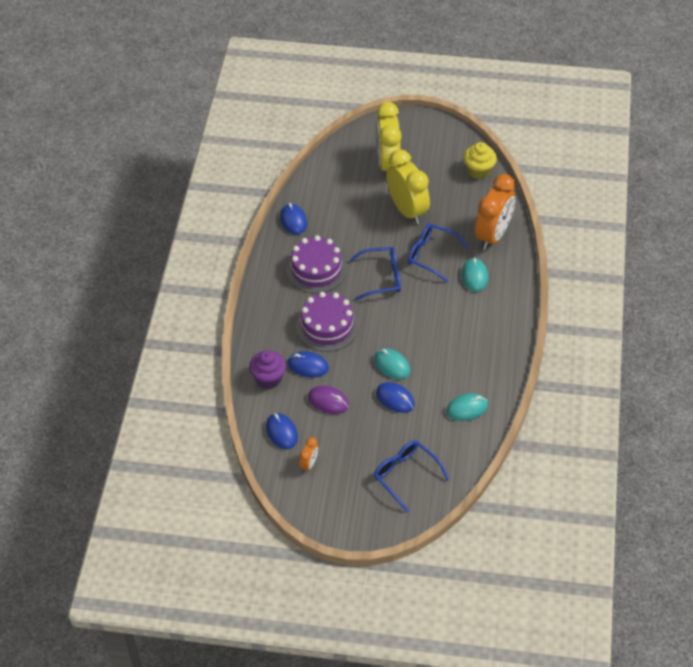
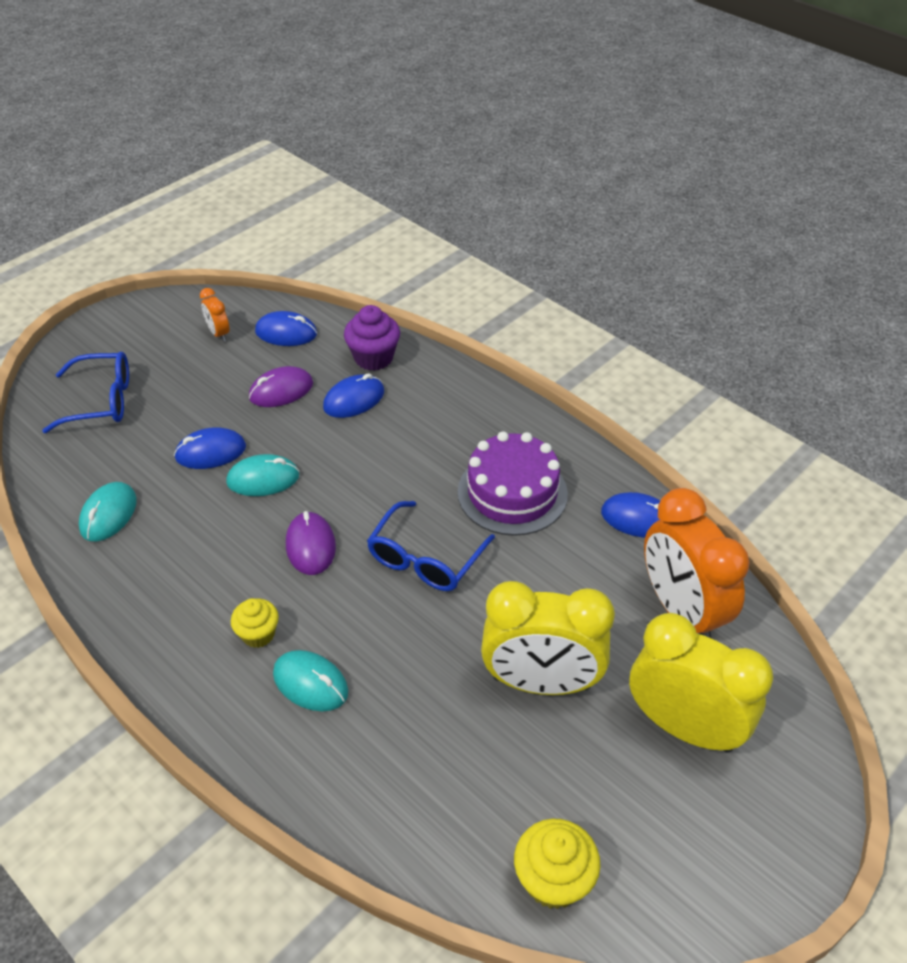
camera: 125 degrees right, 5 degrees down
purple cake [296,292,359,352] -> none
blue glasses [408,224,470,283] -> none
orange clock [475,174,516,250] -> orange clock moved to [644,488,750,638]
none -> yellow cupcake [231,598,279,648]
none -> purple mouse [286,511,336,575]

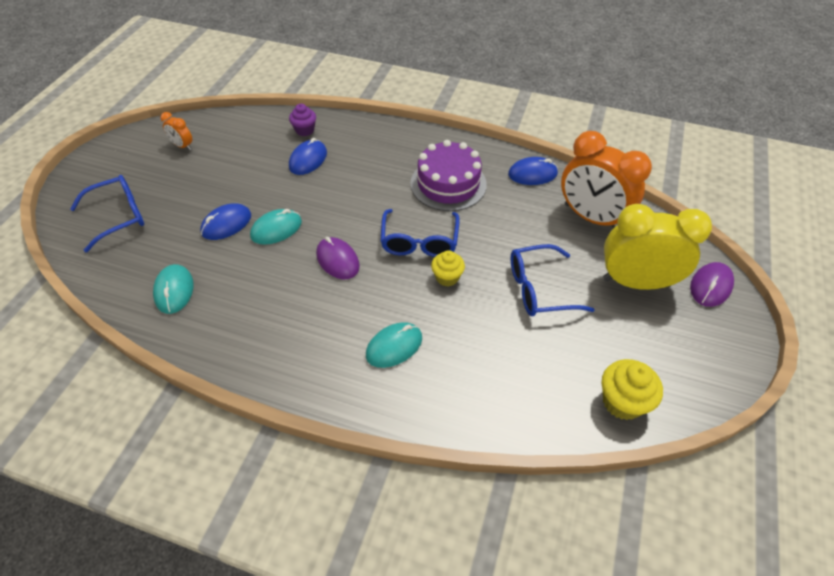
camera: 25 degrees left, 5 degrees up
yellow cupcake [231,598,279,648] -> yellow cupcake moved to [431,250,465,286]
purple mouse [249,366,313,407] -> purple mouse moved to [690,262,734,307]
blue mouse [255,311,317,346] -> none
turquoise mouse [273,650,348,711] -> turquoise mouse turned 45 degrees counterclockwise [366,322,422,368]
purple cupcake [344,305,400,371] -> purple cupcake [289,104,316,136], size x0.67
yellow clock [481,581,615,695] -> blue glasses [511,244,595,316]

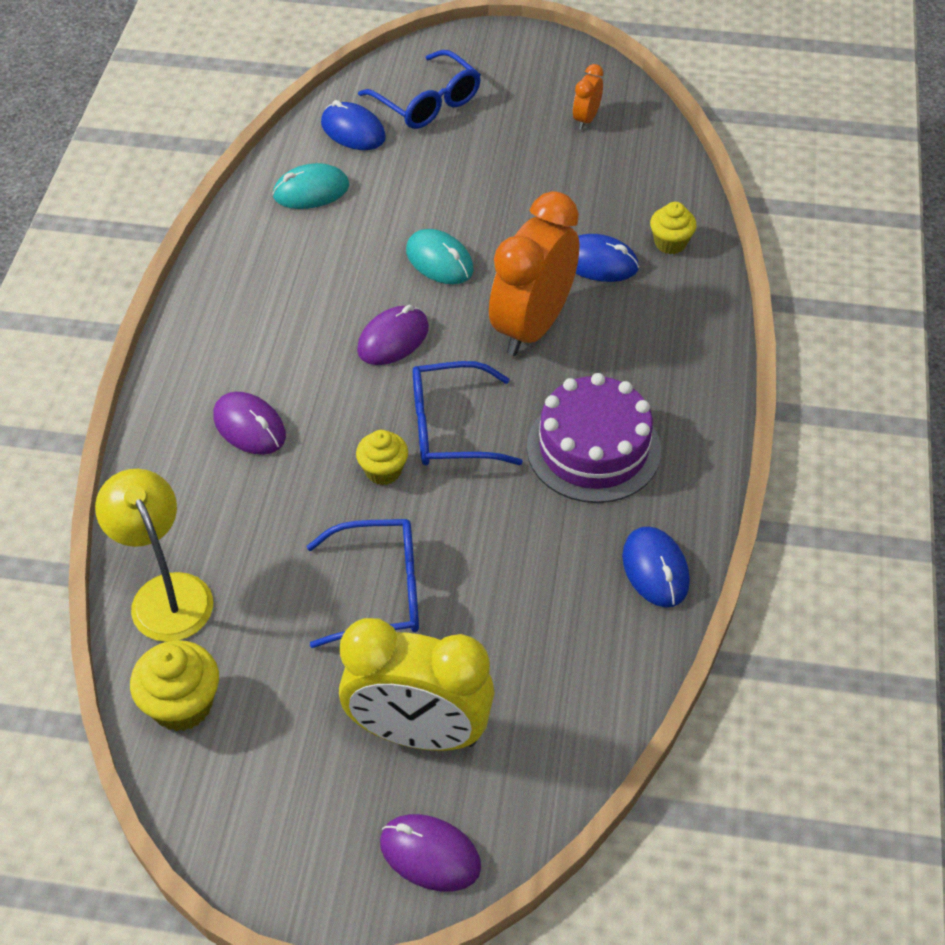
camera: 80 degrees right, 0 degrees up
blue mouse [200,203,251,240] -> blue mouse moved to [321,100,386,150]
purple cupcake [289,104,316,136] -> yellow cupcake [650,202,696,254]
turquoise mouse [366,322,422,368] -> purple mouse [213,392,286,455]
blue glasses [511,244,595,316] -> blue glasses turned 105 degrees clockwise [307,519,419,648]
orange clock [561,131,652,228] -> orange clock moved to [489,191,579,356]
yellow clock [603,204,712,290] -> yellow clock turned 105 degrees clockwise [339,618,495,751]
none -> yellow lamp [95,469,213,642]

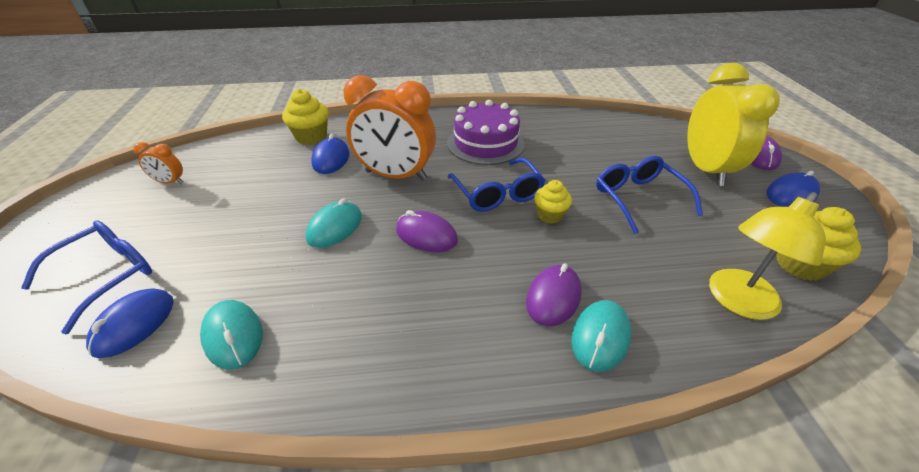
camera: 105 degrees left, 10 degrees down
blue mouse [622,526,690,607] -> blue mouse moved to [766,171,820,207]
yellow cupcake [650,202,696,254] -> yellow cupcake [282,89,329,145], size x1.50
none -> turquoise mouse [571,300,631,372]

